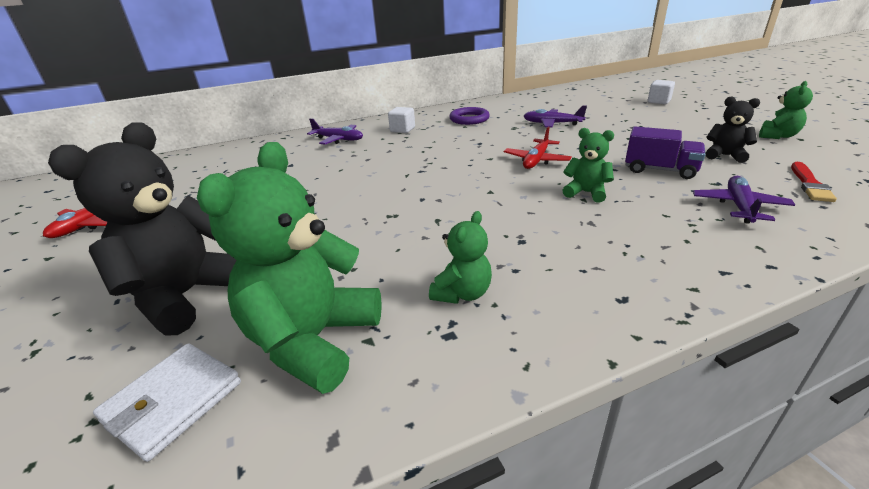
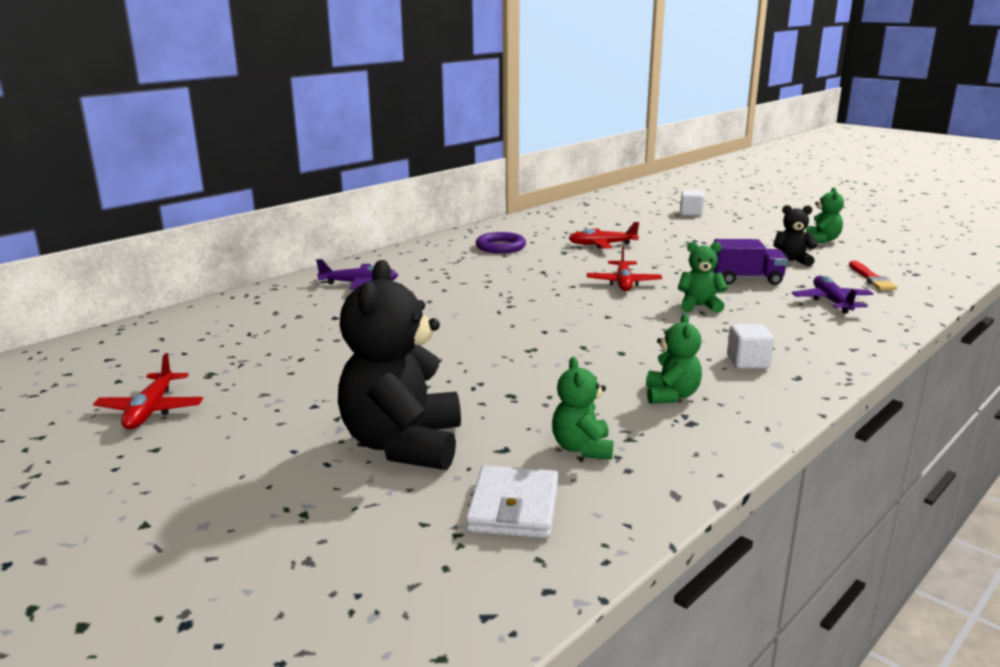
camera: 25 degrees left, 10 degrees down
green teddy bear [197,142,382,394] -> green teddy bear [552,357,613,460], size x0.51
white cube [388,107,415,133] -> white cube moved to [727,324,774,369]
purple plane [524,105,587,128] -> red plane [569,222,639,249]

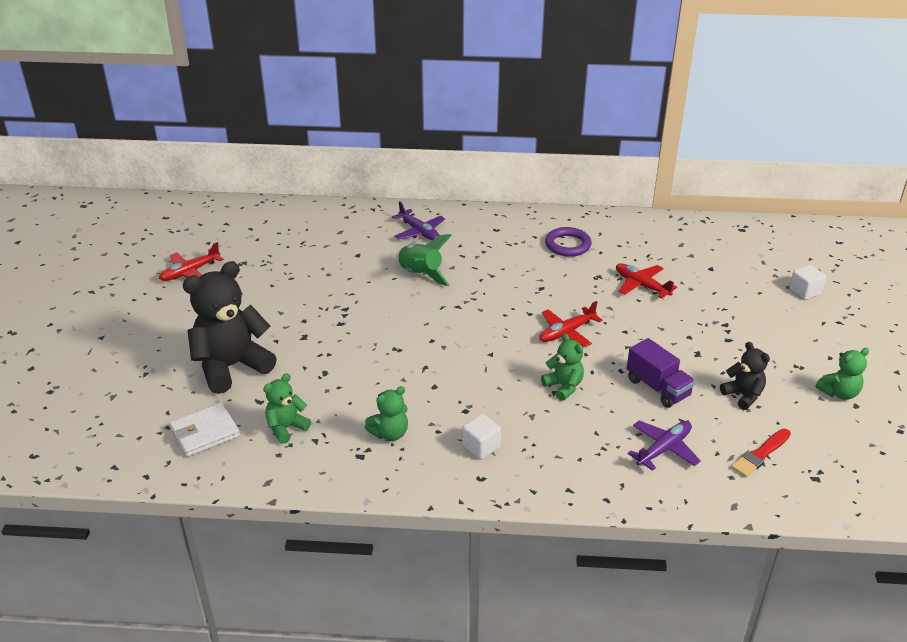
camera: 50 degrees right, 15 degrees up
none -> green rocket [396,234,452,286]

